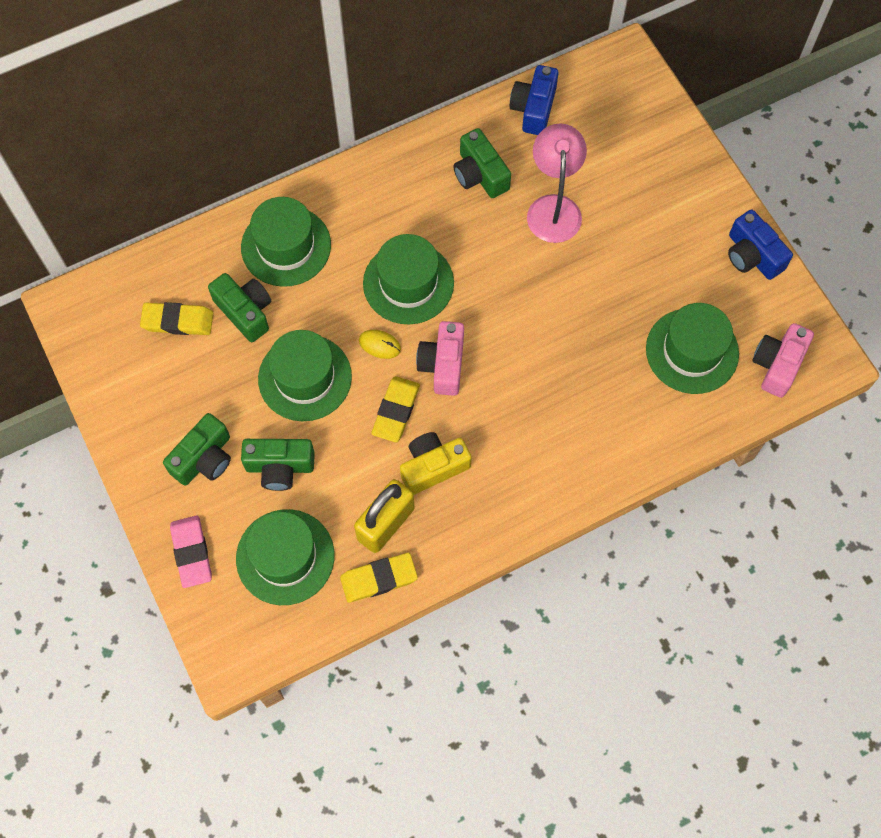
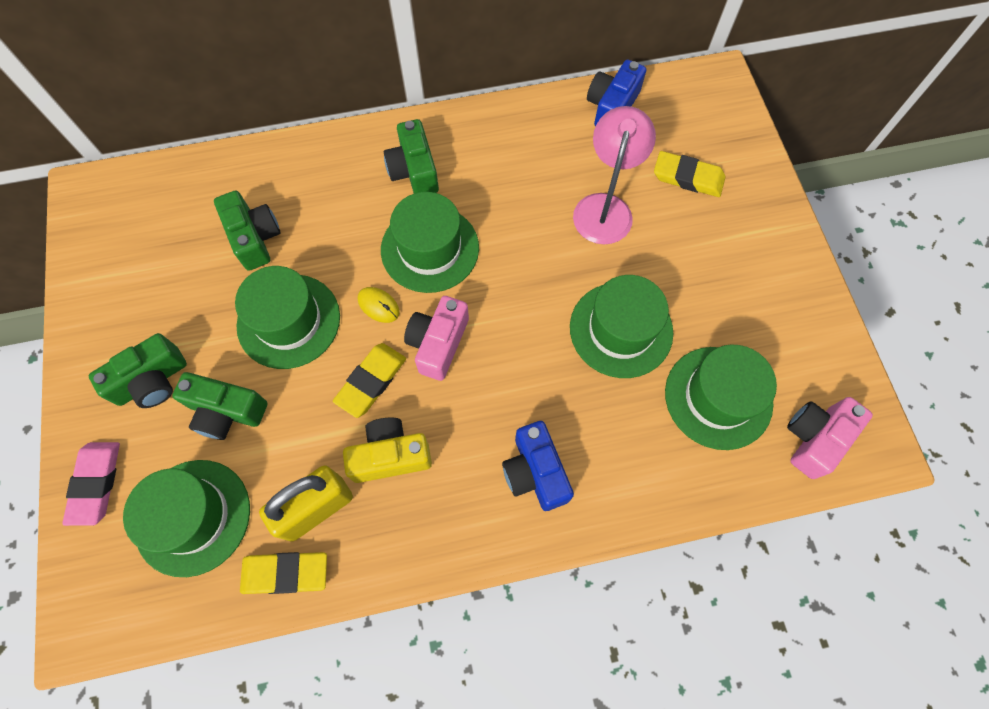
camera: 15 degrees right, 0 degrees up
yellow eraser [140,302,213,335] -> yellow eraser moved to [654,151,726,197]
green hat [241,197,331,287] -> green hat moved to [570,275,673,378]
green camera [453,128,511,198] -> green camera moved to [384,119,439,193]
blue camera [728,209,793,280] -> blue camera moved to [502,421,574,511]

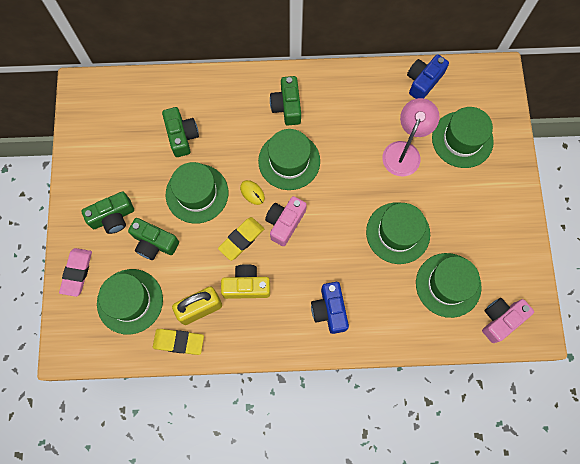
camera: 10 degrees right, 5 degrees up
yellow eraser [654,151,726,197] -> green hat [432,107,494,168]

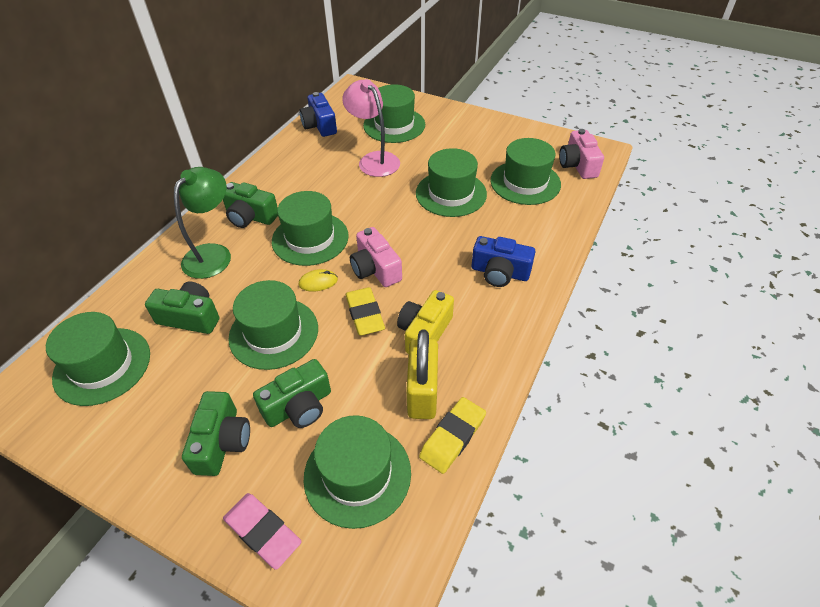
camera: 60 degrees left, 25 degrees down
none -> green hat [46,312,150,406]
none -> green lamp [174,167,231,279]

